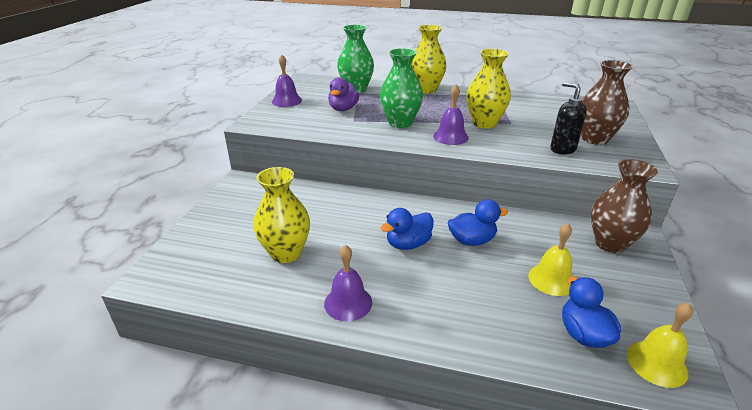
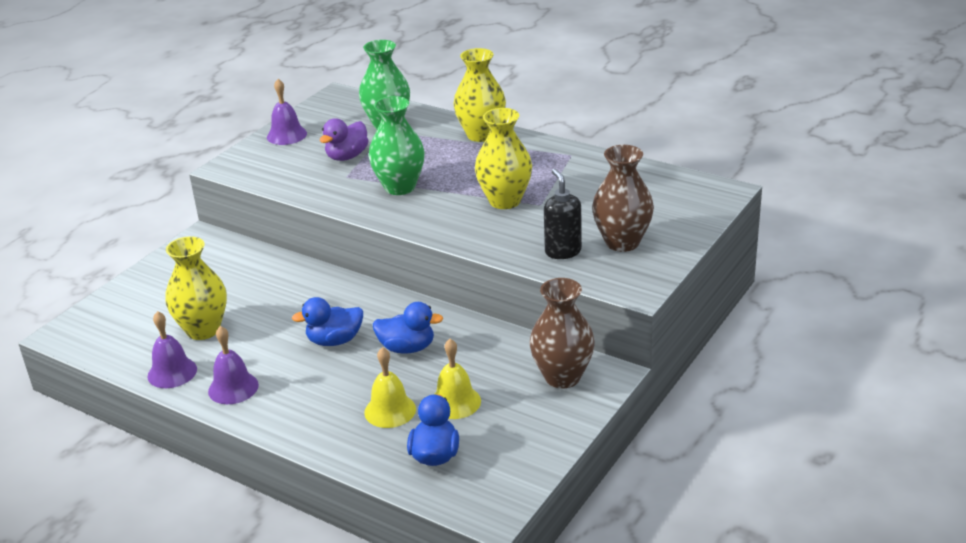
camera: 20 degrees right, 0 degrees up
purple bell [433,85,469,145] -> purple bell moved to [147,311,197,388]
yellow bell [627,303,693,388] -> yellow bell moved to [364,347,416,428]

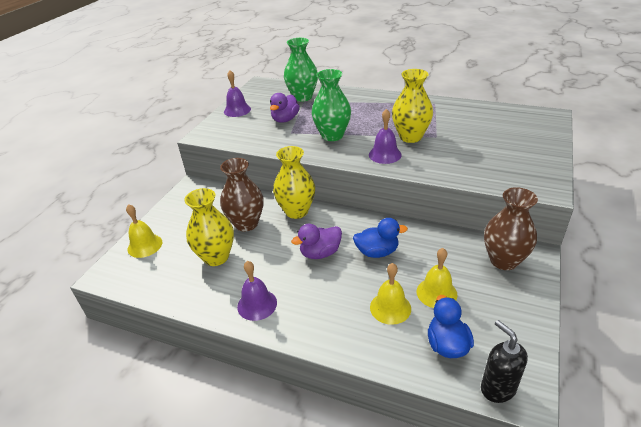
camera: 10 degrees left, 5 degrees up
purple bell [147,311,197,388] -> purple bell moved to [369,109,402,164]
blue duck [292,297,363,346] -> purple duck [291,224,342,259]
yellow vase [453,48,506,142] -> yellow vase moved to [273,146,315,219]
black soap dispenser [544,169,582,259] -> black soap dispenser moved to [481,320,528,403]
brown vase [592,145,654,252] -> brown vase moved to [220,158,264,232]
none -> yellow bell [126,204,162,258]

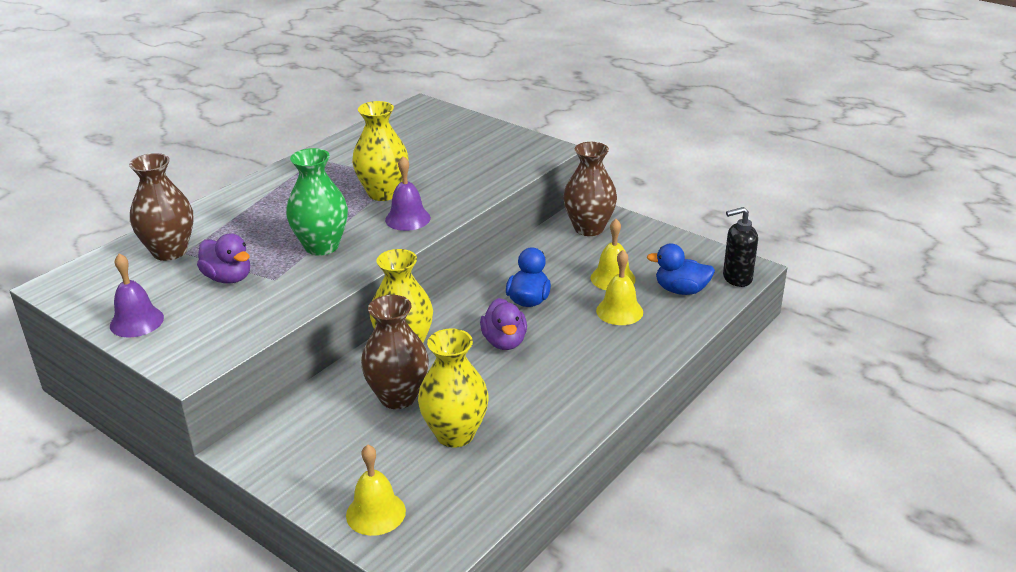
camera: 75 degrees left, 5 degrees down
purple bell [237,261,277,321] -> none
green vase [284,38,318,102] -> brown vase [129,153,194,261]

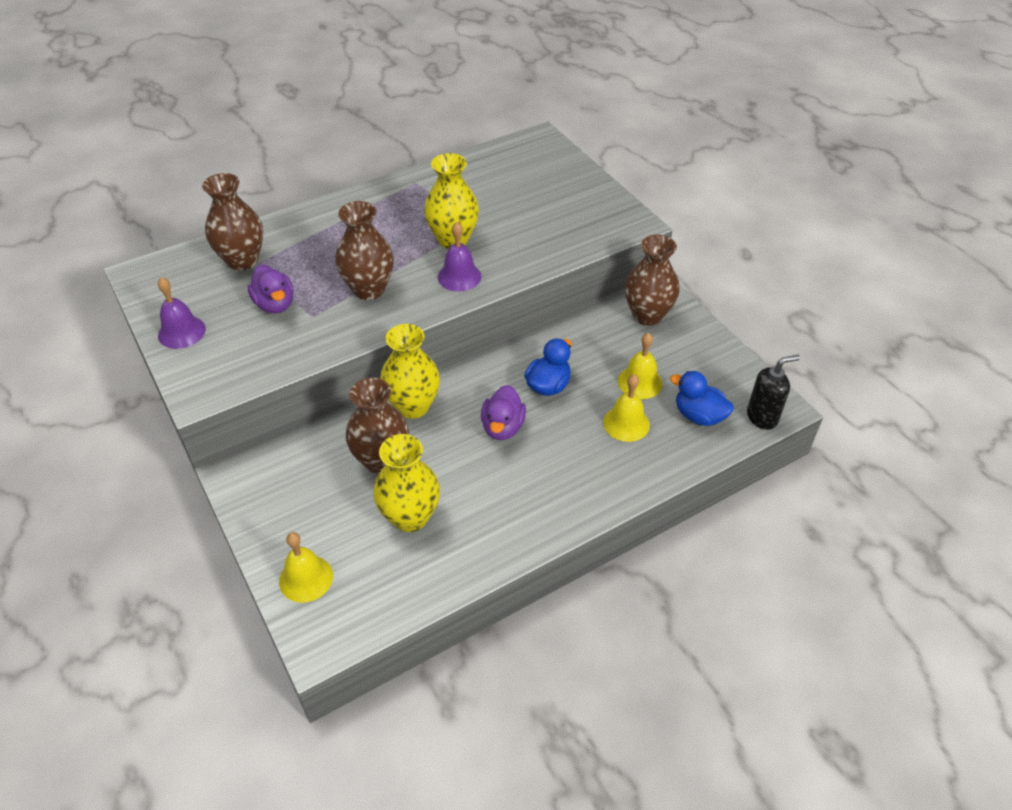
camera: 20 degrees right, 15 degrees up
green vase [286,148,348,256] -> brown vase [335,201,394,300]
black soap dispenser [723,207,758,287] -> black soap dispenser turned 150 degrees clockwise [747,355,800,430]

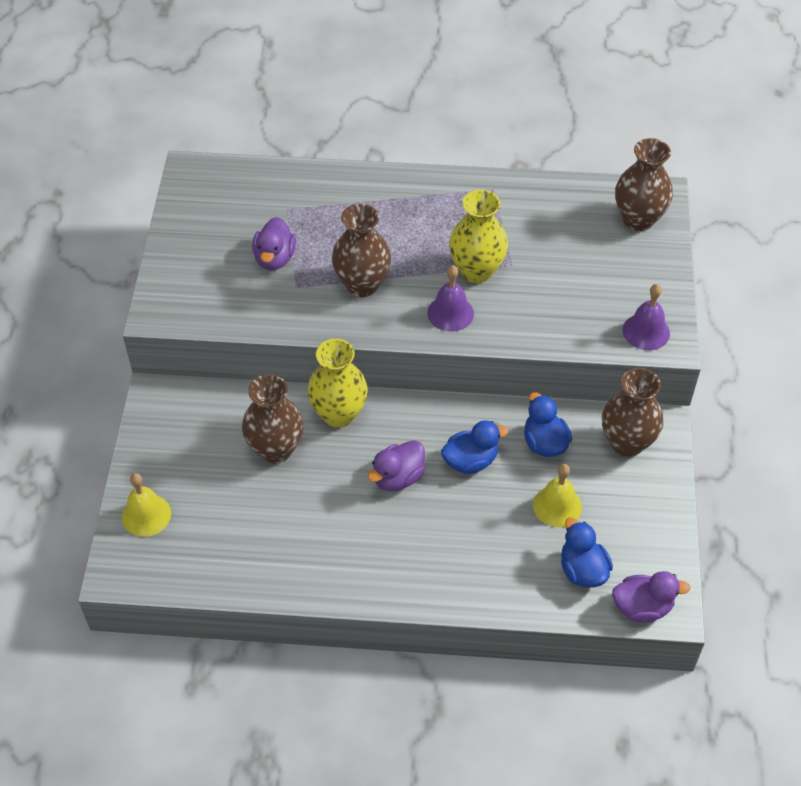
camera: 35 degrees right, 5 degrees up
purple bell [158,277,206,349] -> purple bell moved to [623,284,670,350]
brown vase [202,173,263,271] -> brown vase moved to [615,138,673,231]
yellow vase [373,434,440,532] -> none
yellow bell [603,375,650,442] -> none
black soap dispenser [747,355,800,430] -> purple duck [612,571,690,623]
none -> blue duck [524,392,572,457]

